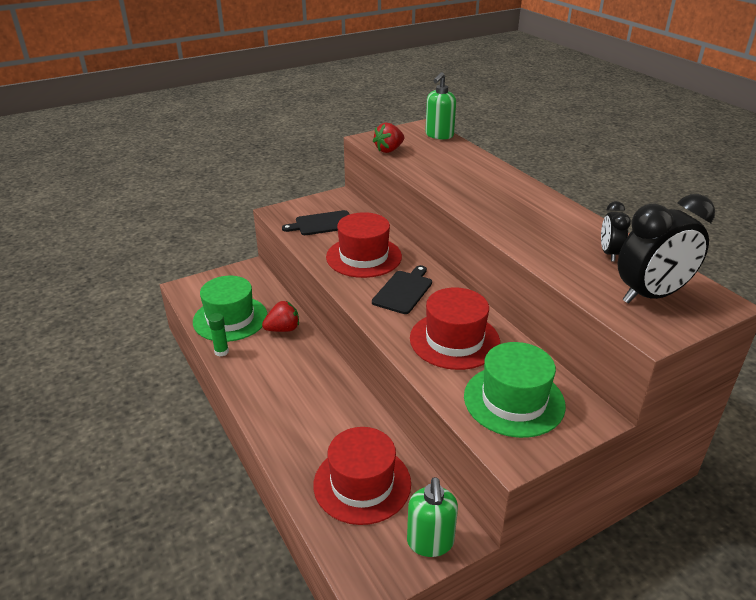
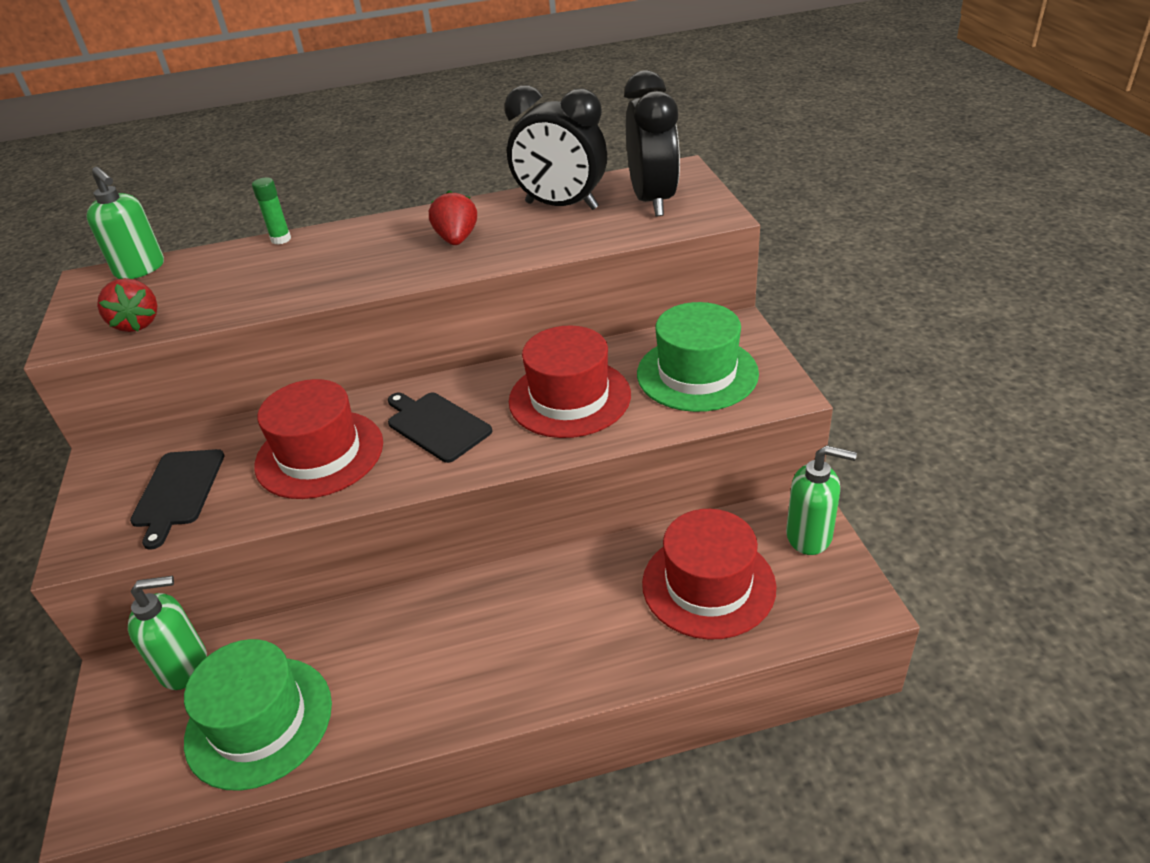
camera: 70 degrees left, 5 degrees up
green glue stick [208,313,229,357] -> green glue stick moved to [252,177,291,245]
red strawberry [262,301,299,332] -> red strawberry moved to [429,191,477,245]
black clock [601,201,631,262] -> black clock [504,85,607,210], size x1.88
none -> green soap dispenser [128,576,207,690]

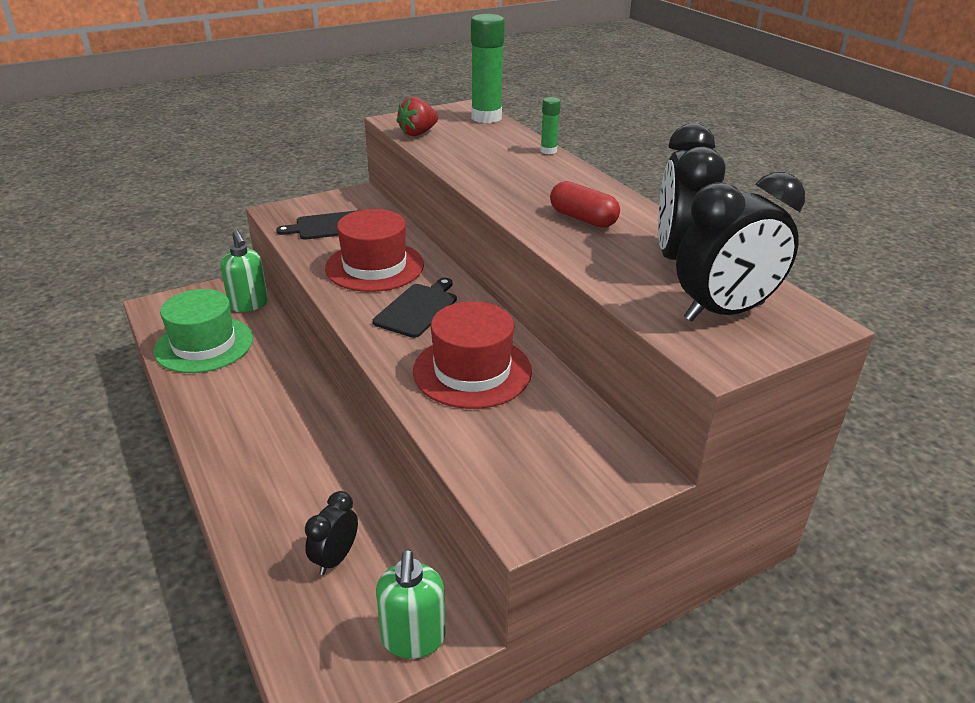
camera: 70 degrees right, 5 degrees down
green soap dispenser [86,167,164,279] -> green glue stick [471,14,505,123]
red strawberry [429,191,477,245] -> red capsule [550,181,620,228]
green hat [637,302,759,412] -> none
red hat [642,509,776,640] -> black clock [305,491,358,575]

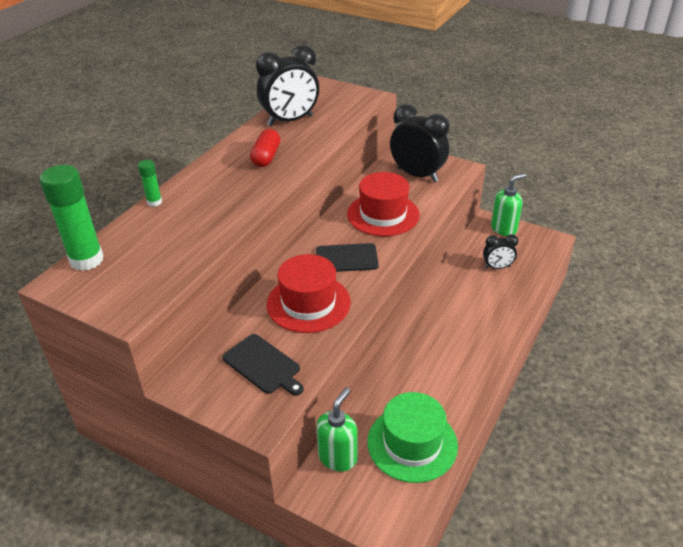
camera: 120 degrees left, 5 degrees up
red strawberry [396,97,438,136] -> none
black clock [676,172,805,321] -> black clock moved to [390,104,449,182]

